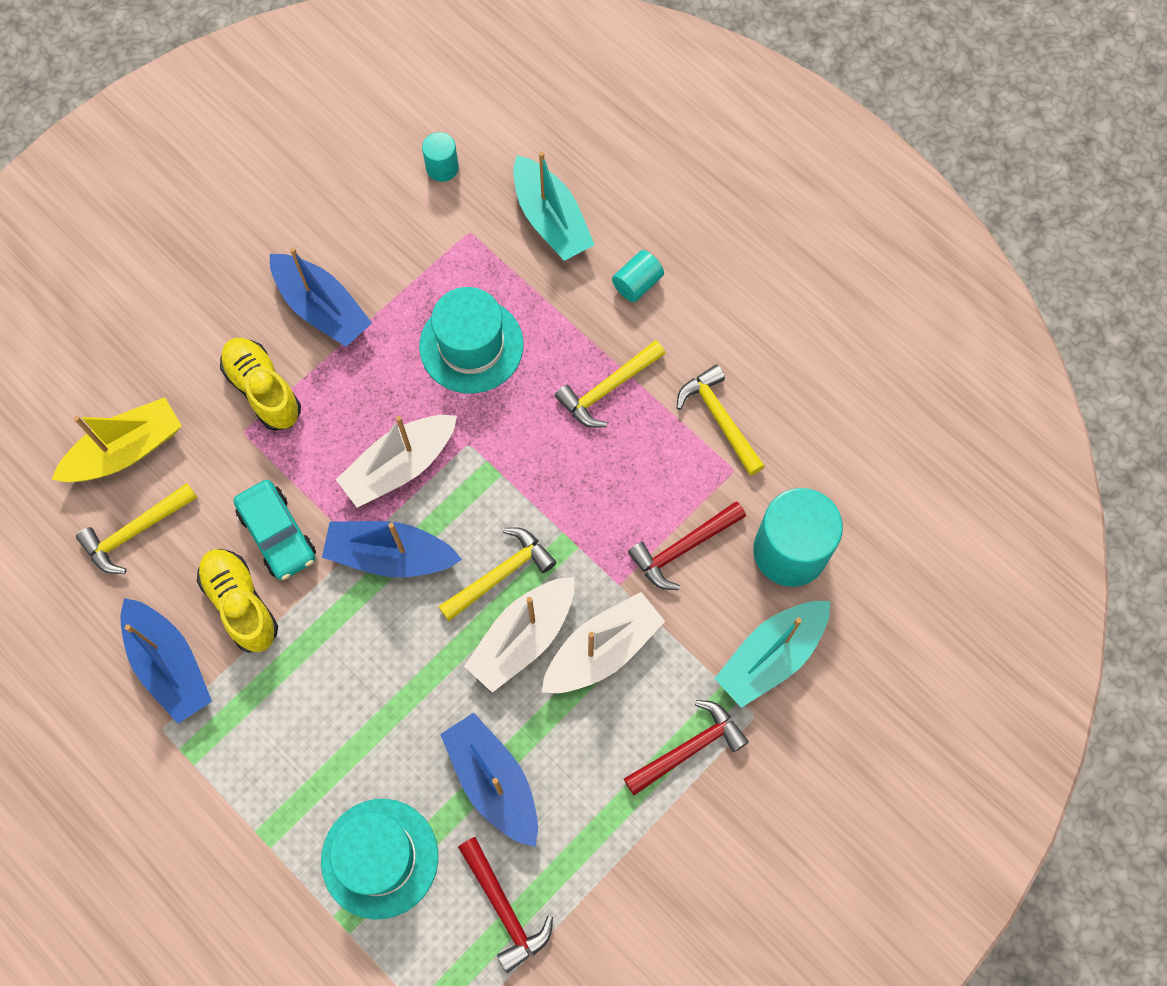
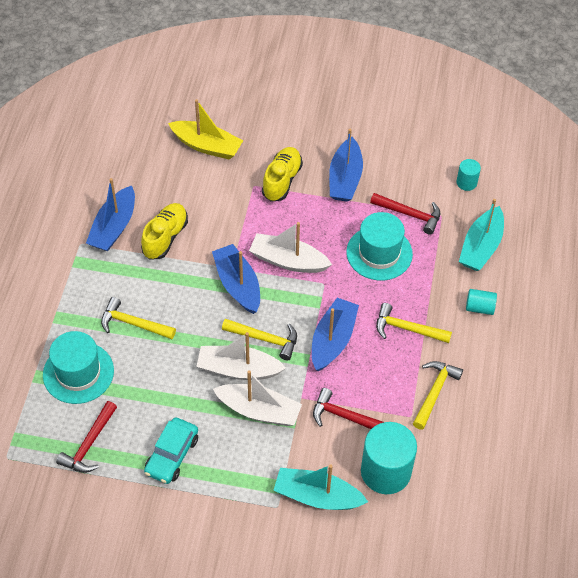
camera: 55 degrees right, 15 degrees down
yellow hammer [76,483,198,574] -> yellow hammer moved to [101,297,176,339]
turquoise car [234,480,316,580] -> turquoise car moved to [144,417,198,484]
blue boat [440,713,538,847] -> blue boat moved to [312,298,359,371]
red hammer [624,700,749,796] -> red hammer moved to [370,193,440,235]

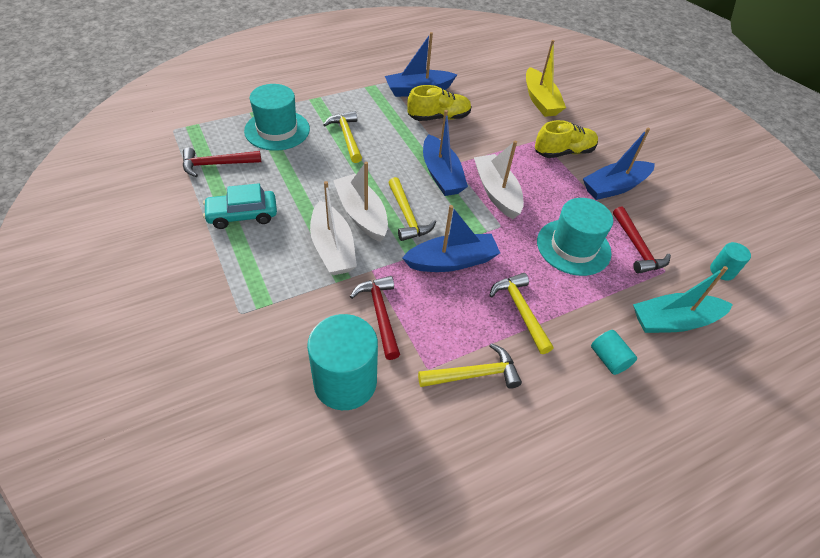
camera: 50 degrees right, 5 degrees down
blue boat [212,244,260,314] -> blue boat turned 135 degrees clockwise [423,110,468,196]
turquoise boat [273,464,368,510] -> none

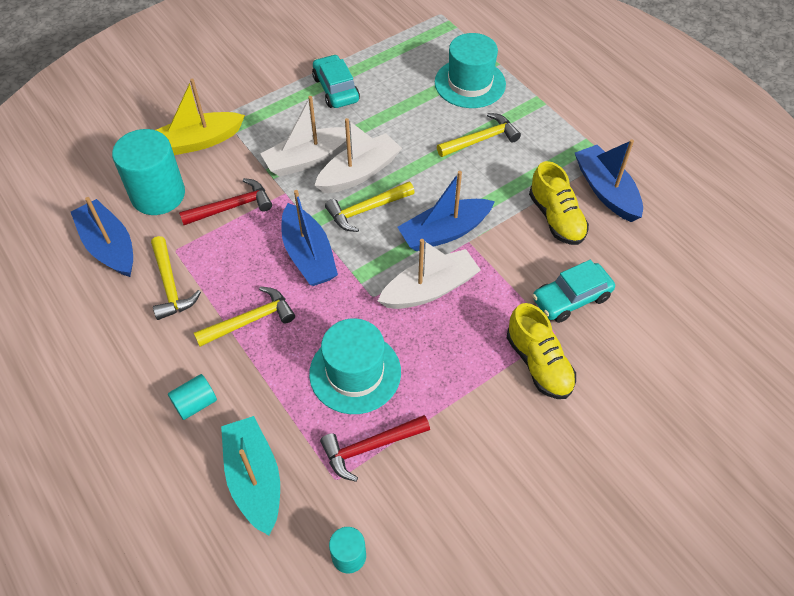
camera: 85 degrees right, 5 degrees up
red hammer [183,148,261,177] -> none
yellow boat [526,40,566,117] -> yellow boat moved to [156,78,245,155]
blue boat [583,128,655,200] -> blue boat moved to [71,197,133,277]
none -> turquoise car [532,260,615,323]

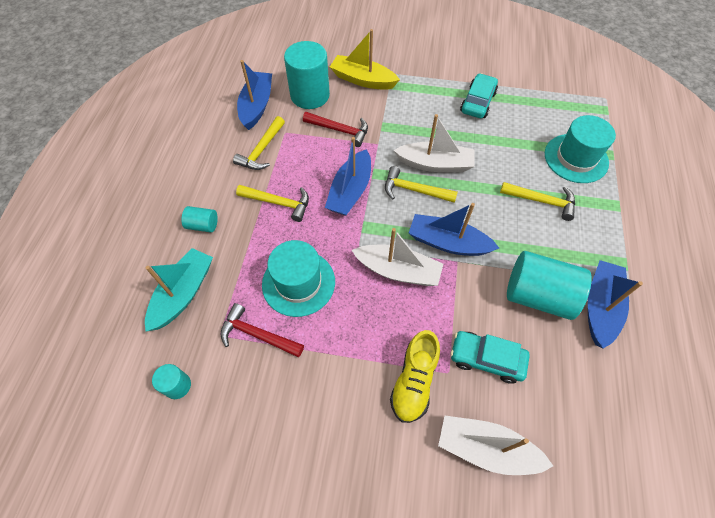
camera: 45 degrees right, 5 degrees up
white boat [260,96,350,177] -> white boat moved to [438,416,553,475]
yellow shoe [529,161,589,245] -> turquoise cylinder [507,251,591,320]

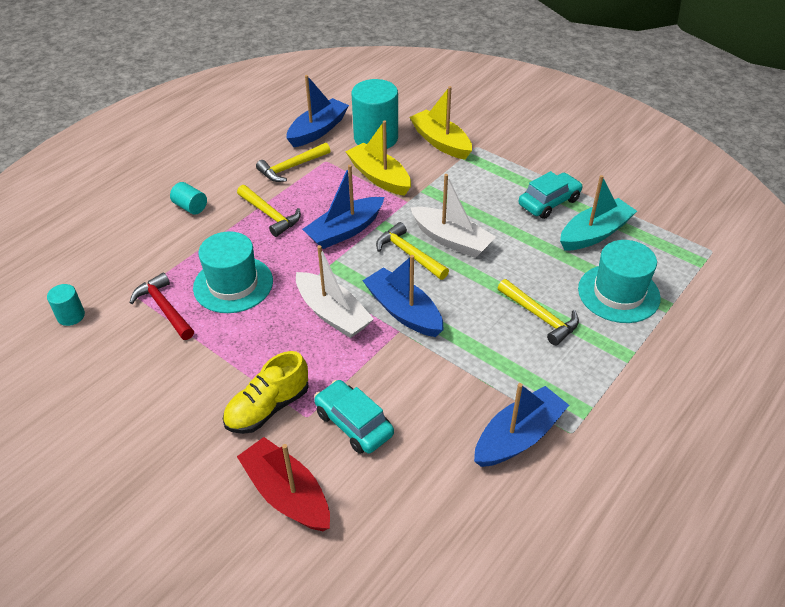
camera: 30 degrees right, 15 degrees down
turquoise boat [145,248,213,332] -> turquoise boat moved to [560,175,637,251]
red hammer [303,112,368,147] -> yellow boat [346,121,411,196]
white boat [438,416,553,475] -> red boat [237,437,330,531]
turquoise cylinder [507,251,591,320] -> none

